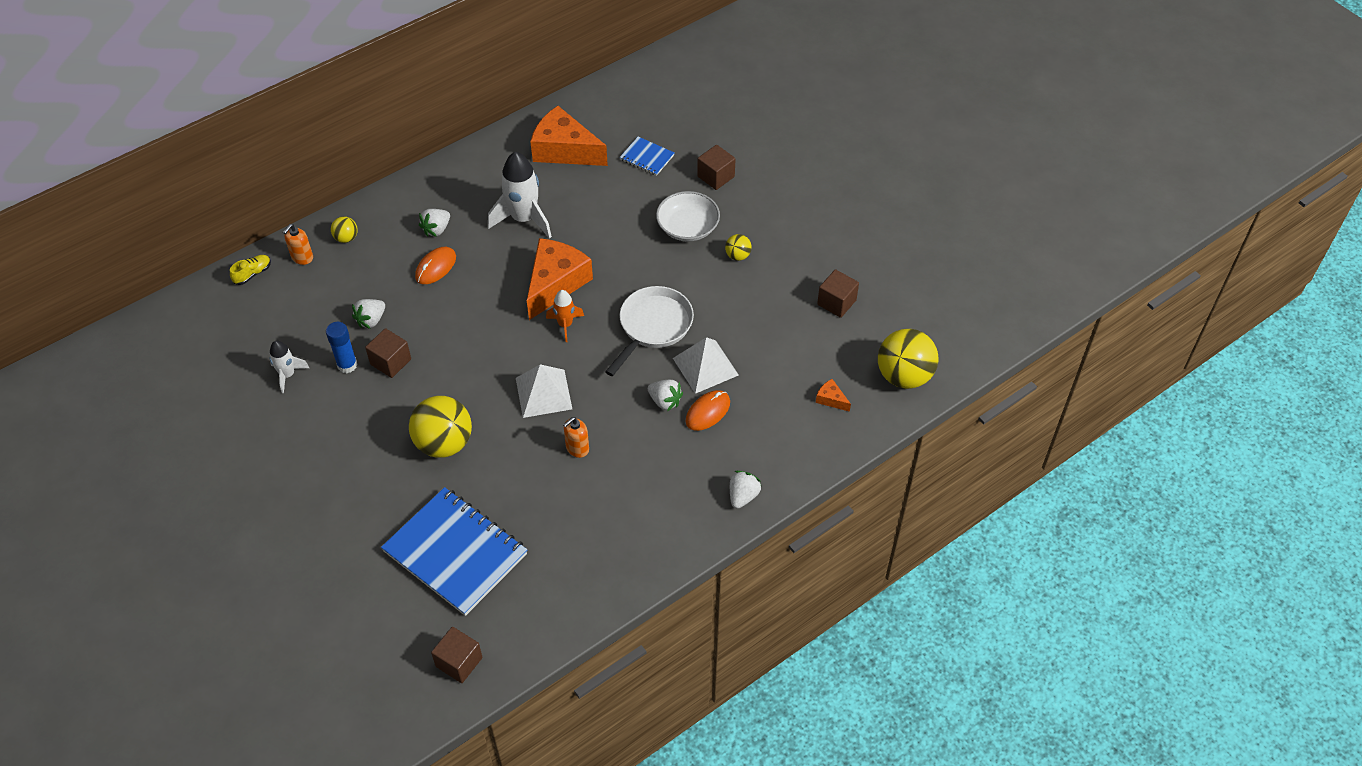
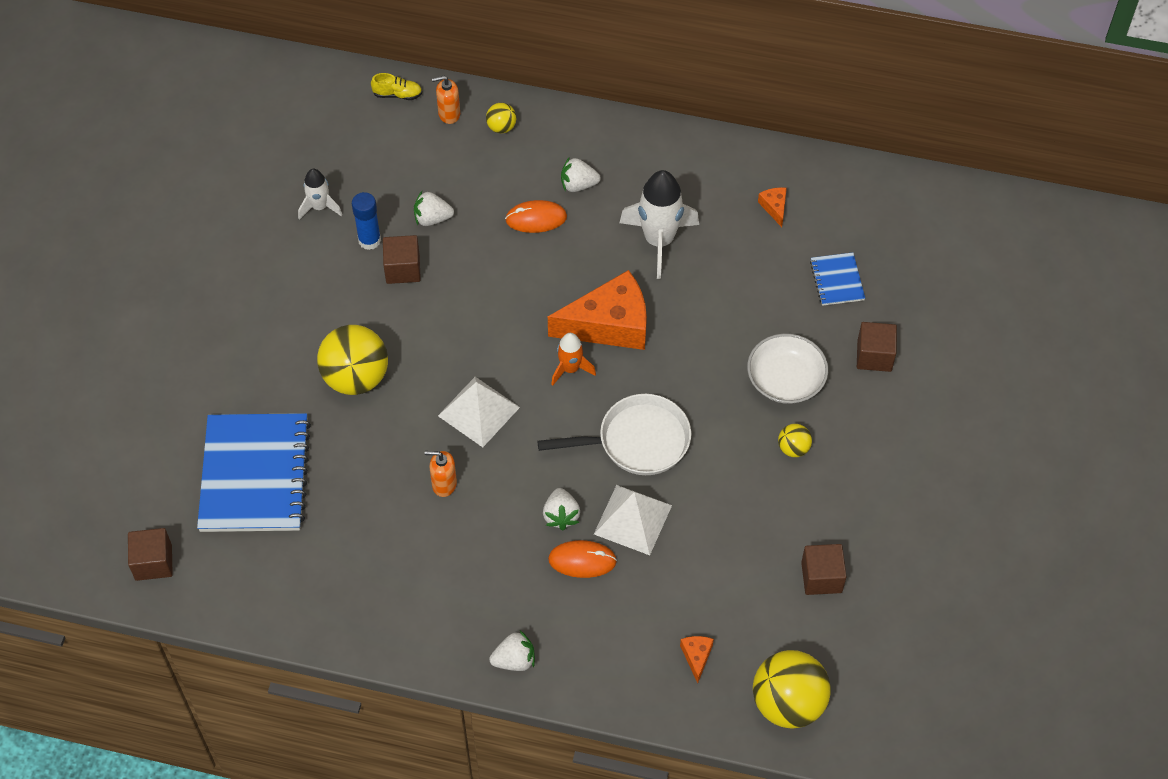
camera: 50 degrees right, 5 degrees up
orange cheese [530,106,608,166] -> orange cheese [758,187,787,227], size x0.41

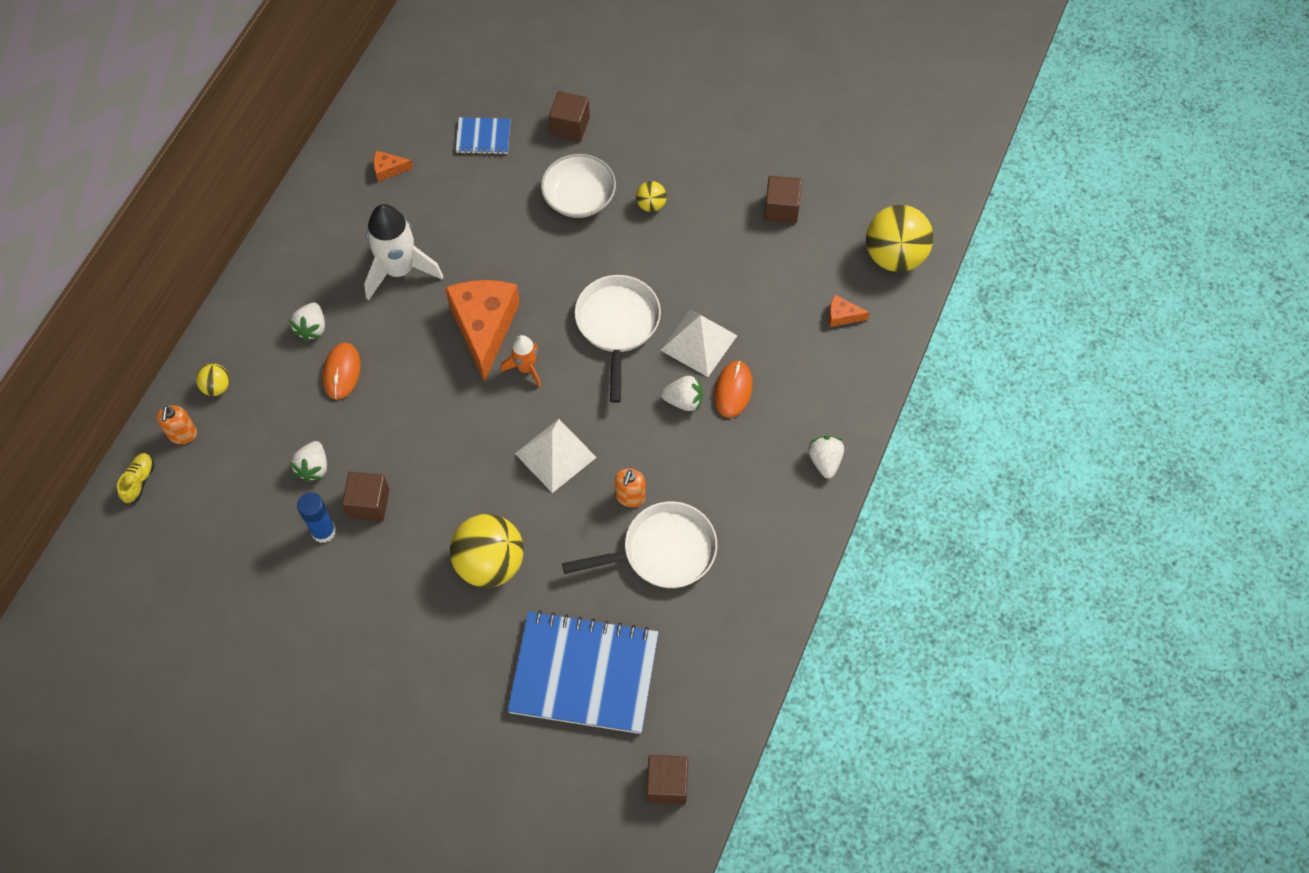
camera: 80 degrees left, 5 degrees up
white rocket [298,169,342,220] -> none
none -> white pan [562,502,717,588]

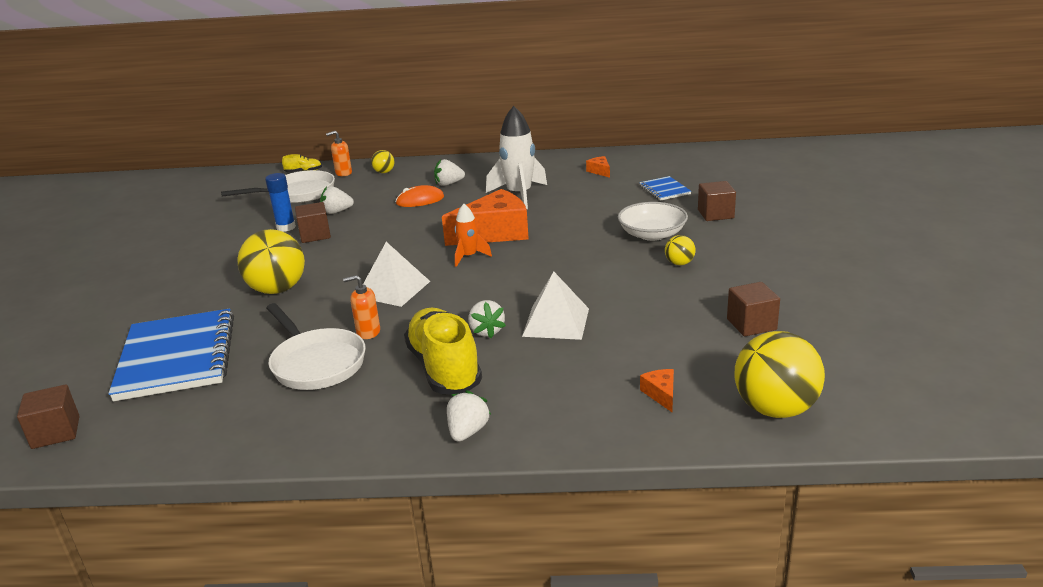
camera: 70 degrees right, 35 degrees down
white pan [575,275,661,403] -> white pan moved to [221,170,335,203]
orange mouse [714,361,753,418] -> none
white strawberry [808,436,844,478] -> white strawberry turned 45 degrees counterclockwise [447,390,491,442]
none -> yellow shoe [404,308,482,394]

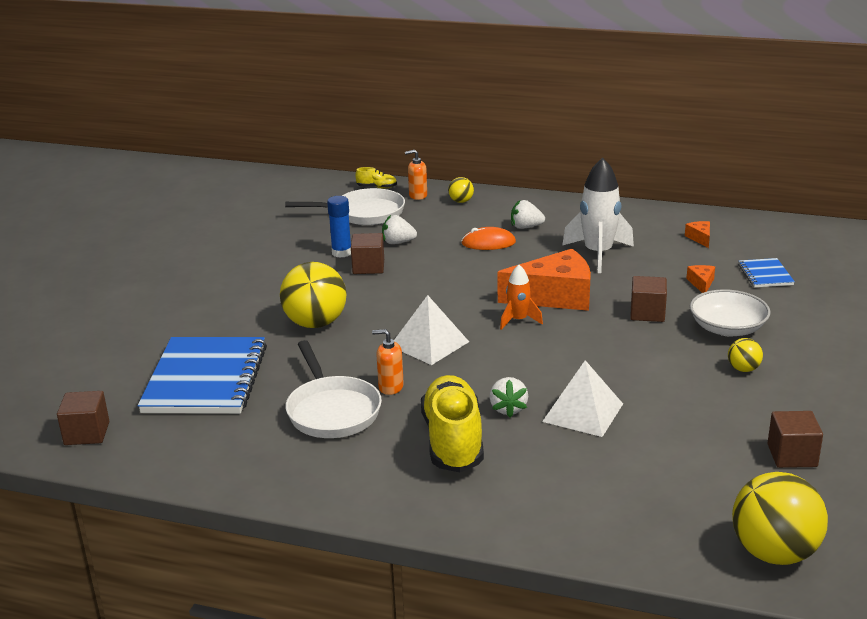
camera: 15 degrees right, 0 degrees up
white strawberry [447,390,491,442] -> none
orange cheese [640,369,674,412] -> orange cheese moved to [686,265,715,293]
brown cube [698,181,736,221] -> brown cube moved to [630,276,667,322]

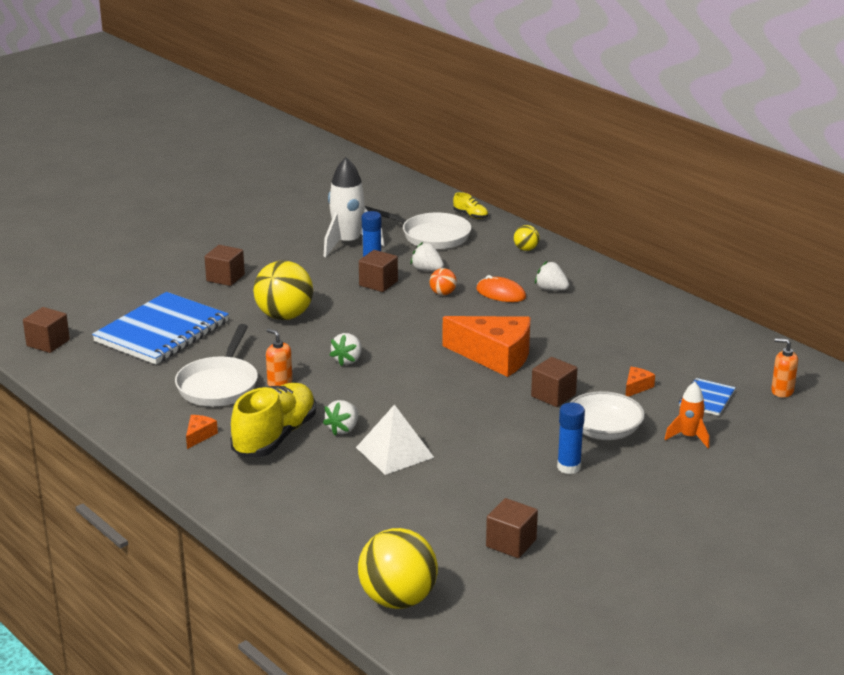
camera: 30 degrees right, 0 degrees up
white pyramid [394,295,469,365] -> white strawberry [330,333,362,366]
orange soap dispenser [405,150,427,200] -> orange soap dispenser moved to [771,338,798,398]
orange rocket [500,265,543,330] -> orange rocket moved to [665,382,709,448]
white rocket [562,157,634,273] -> white rocket moved to [323,157,385,257]
orange cheese [685,221,710,248] -> orange cheese moved to [186,415,218,449]
yellow ball [728,338,763,372] -> blue glue stick [557,403,585,474]
none -> brown cube [205,245,245,286]
none -> orange ball [430,268,457,295]

